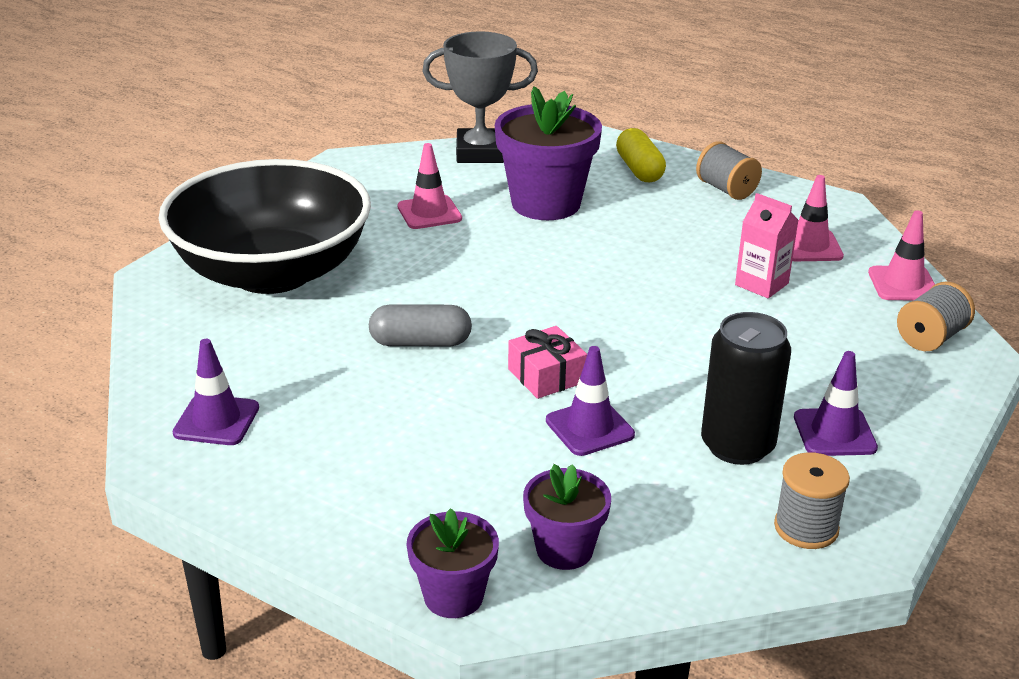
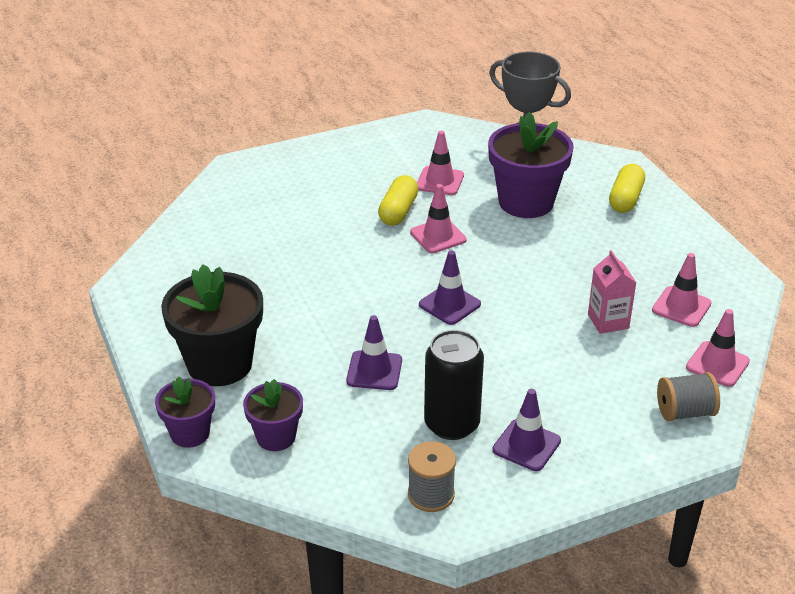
camera: 35 degrees right, 5 degrees up
black bowl [159,159,371,294] -> none
purple traffic cone [173,339,259,445] -> purple traffic cone moved to [419,250,481,325]
grey capsule [369,304,472,346] -> none
pink gift [508,326,587,399] -> none
grey spool [696,141,762,200] -> none
none -> black flower pot [161,264,263,386]
none -> yellow capsule [378,175,418,226]
none -> pink traffic cone [410,184,467,253]

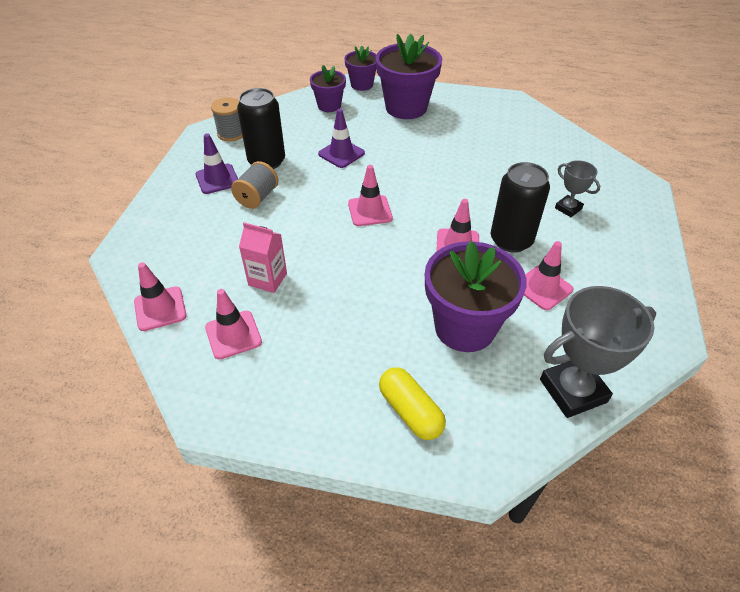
camera: 125 degrees right, 10 degrees up
black flower pot [161,264,263,386] -> purple flower pot [376,34,442,119]
yellow capsule [378,175,418,226] -> black can [491,162,550,253]
purple traffic cone [419,250,481,325] -> pink traffic cone [348,165,393,226]
grey spool [657,372,720,421] -> grey spool moved to [231,161,279,209]
none -> grey trophy [555,160,600,217]

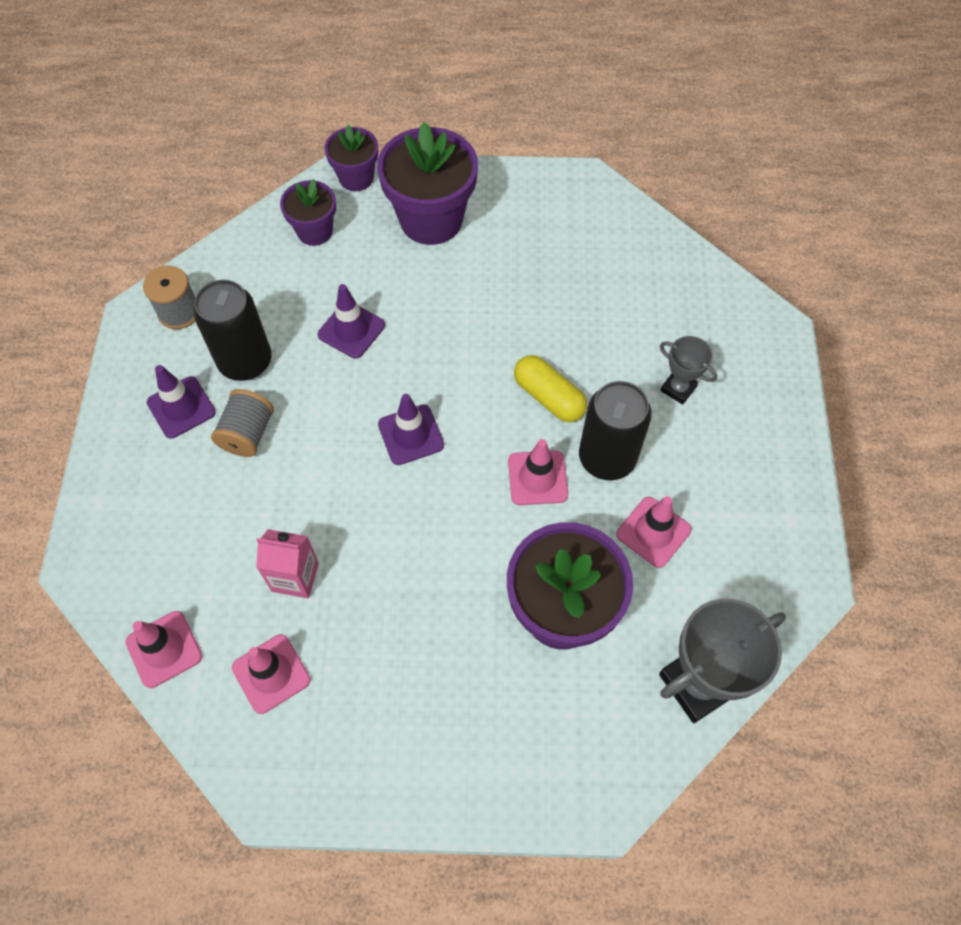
camera: 10 degrees left, 15 degrees up
pink traffic cone [348,165,393,226] -> purple traffic cone [378,394,444,465]
yellow capsule [379,367,446,440] -> yellow capsule moved to [514,355,587,422]

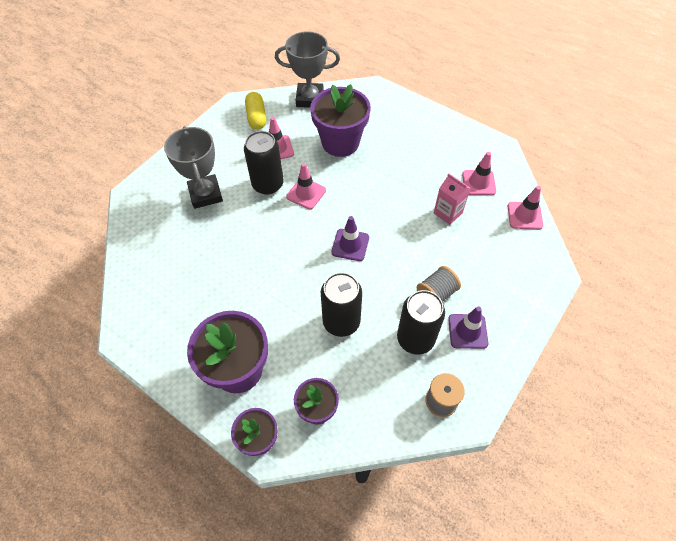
camera: 145 degrees left, 5 degrees down
purple traffic cone [318,284,385,359] -> black can [321,272,362,337]
yellow capsule [514,355,587,422] -> yellow capsule moved to [245,92,266,130]
grey trophy [660,336,718,405] -> grey trophy [164,126,223,209], size x1.87

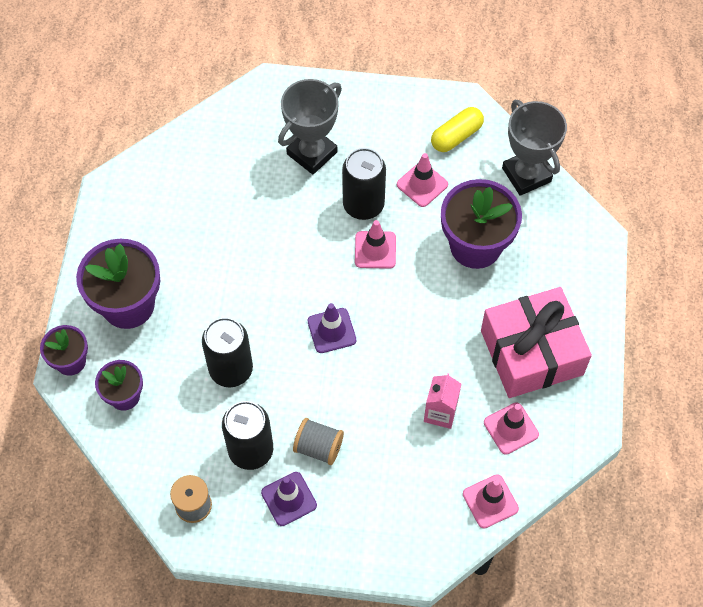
camera: 60 degrees right, 5 degrees up
none -> pink gift [481,287,592,398]

